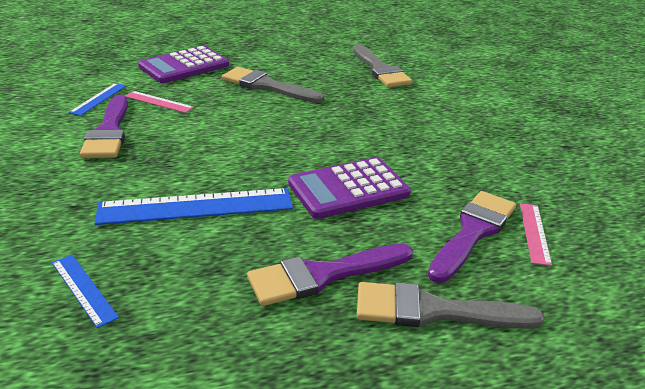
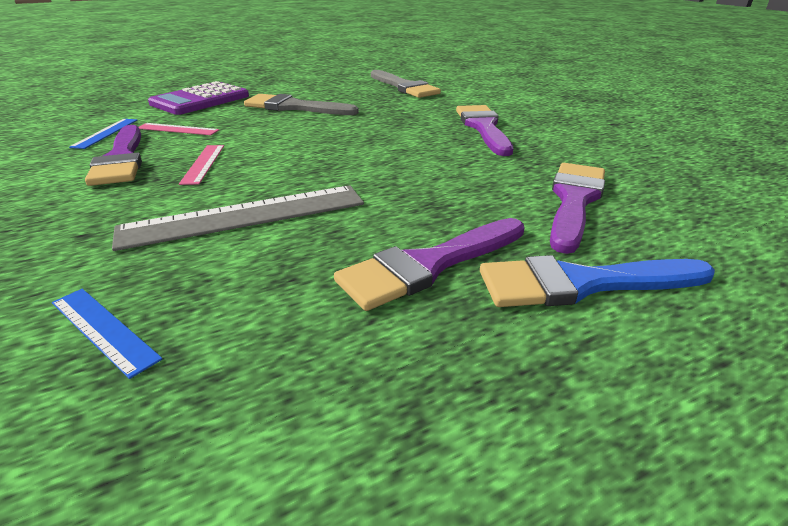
camera: 10 degrees left, 0 degrees up
blue ruler [95,188,293,225] -> grey ruler [112,186,364,251]
purple calculator [288,157,411,219] -> none
grey brush [357,282,544,329] -> blue brush [480,255,715,307]
pink ruler [520,203,552,266] -> pink ruler moved to [179,145,224,185]
none -> purple brush [456,105,514,156]

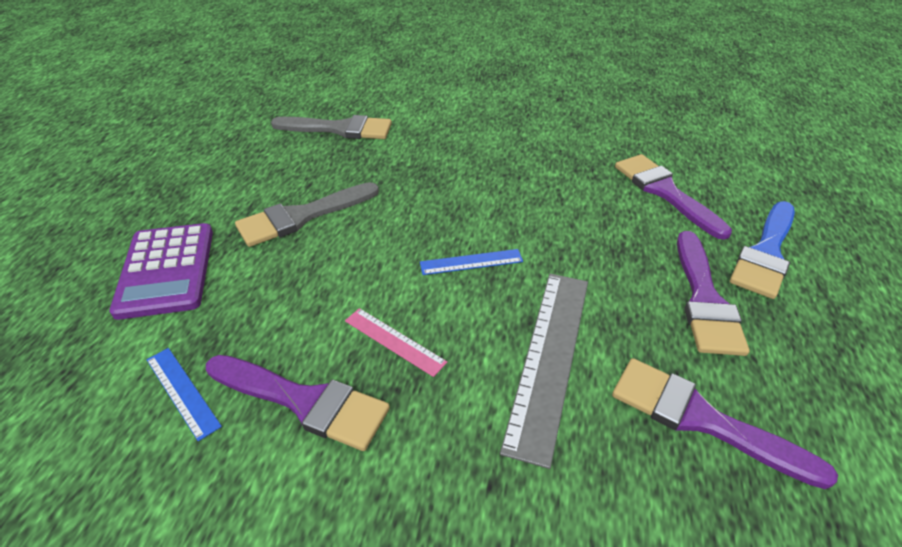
camera: 50 degrees left, 10 degrees up
blue ruler [52,289,162,379] -> blue ruler moved to [420,249,523,275]
pink ruler [139,123,219,135] -> none
purple brush [456,105,514,156] -> purple brush moved to [612,358,838,489]

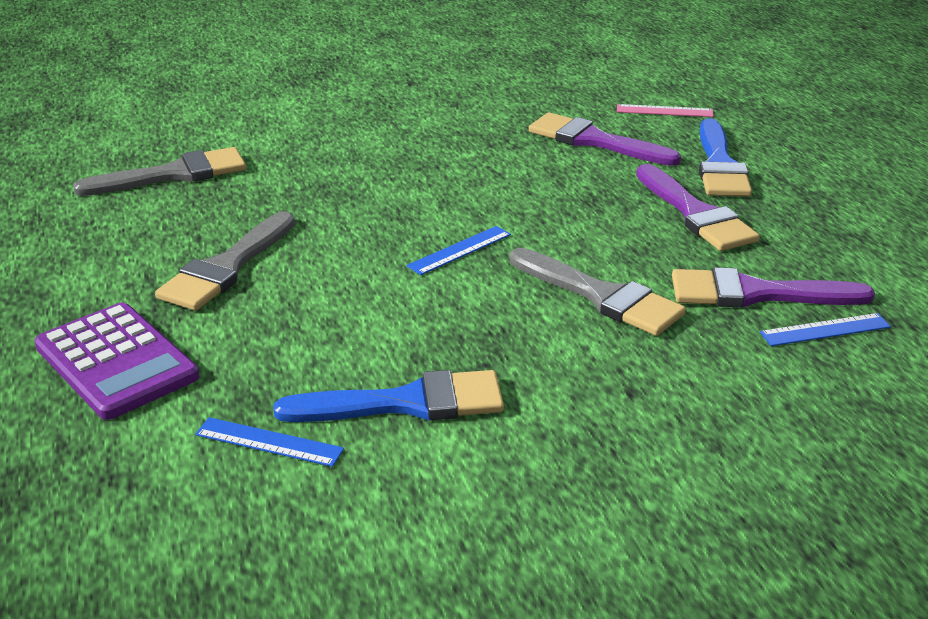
camera: 30 degrees left, 10 degrees down
purple brush [206,355,390,451] -> blue brush [274,370,504,422]
pink ruler [345,308,447,377] -> pink ruler moved to [617,104,714,117]
grey ruler [500,274,588,469] -> grey brush [510,248,686,336]
none -> blue ruler [760,313,891,346]

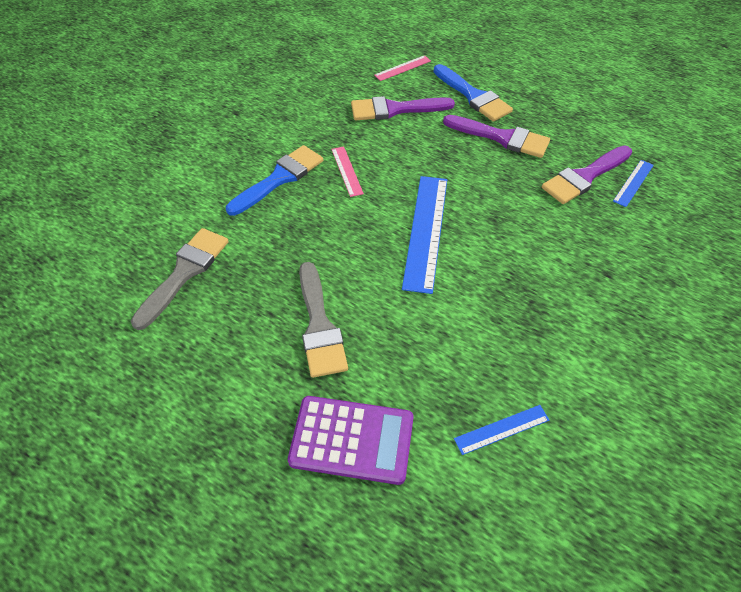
camera: 40 degrees left, 20 degrees up
blue brush [274,370,504,422] -> blue brush moved to [226,145,323,216]
blue ruler [407,226,511,275] -> blue ruler [402,176,447,294], size x1.96
grey brush [510,248,686,336] -> none
none -> pink ruler [331,146,364,197]

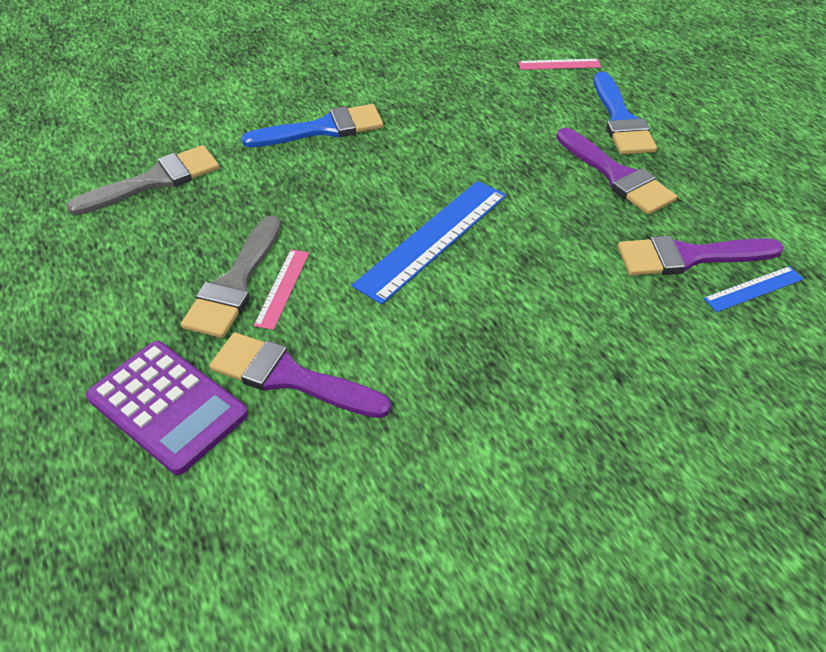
camera: 30 degrees right, 5 degrees down
pink ruler [331,146,364,197] -> pink ruler moved to [254,249,309,330]
purple brush [351,96,455,120] -> purple brush moved to [210,332,391,418]
blue ruler [454,405,549,455] -> none

